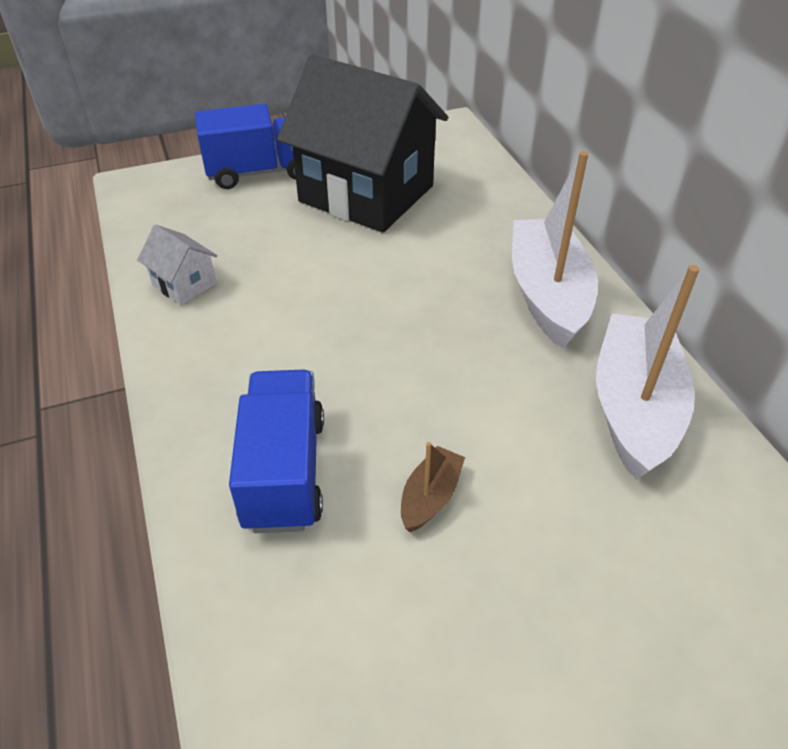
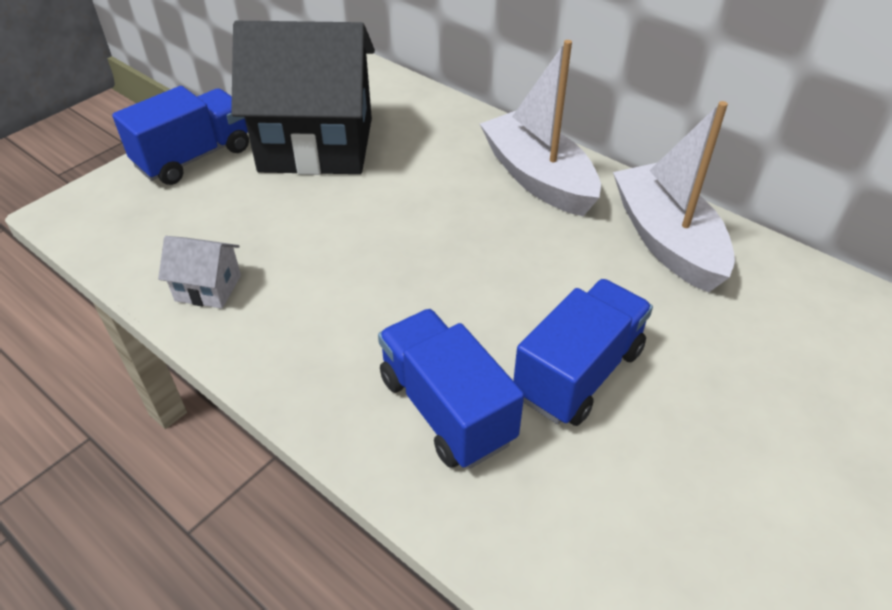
camera: 30 degrees left, 0 degrees up
brown boat [401,442,465,532] -> blue truck [513,279,653,426]

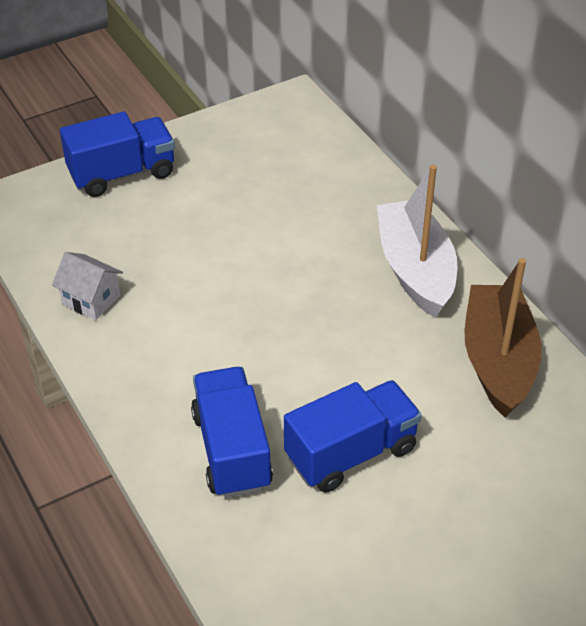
camera: 20 degrees right, 0 degrees up
black house [231,21,375,175] -> none
white boat [613,101,735,292] -> brown boat [465,258,542,418]

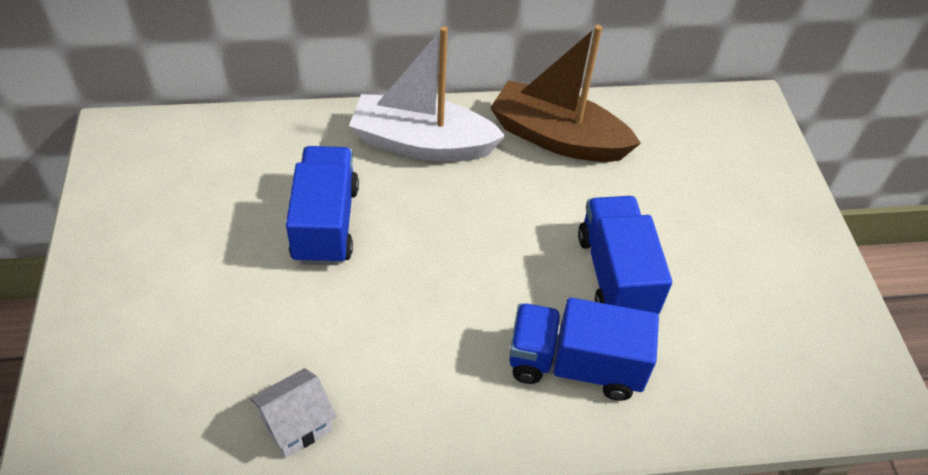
camera: 70 degrees left, 5 degrees up
blue truck [60,112,175,197] -> blue truck moved to [286,146,359,265]

